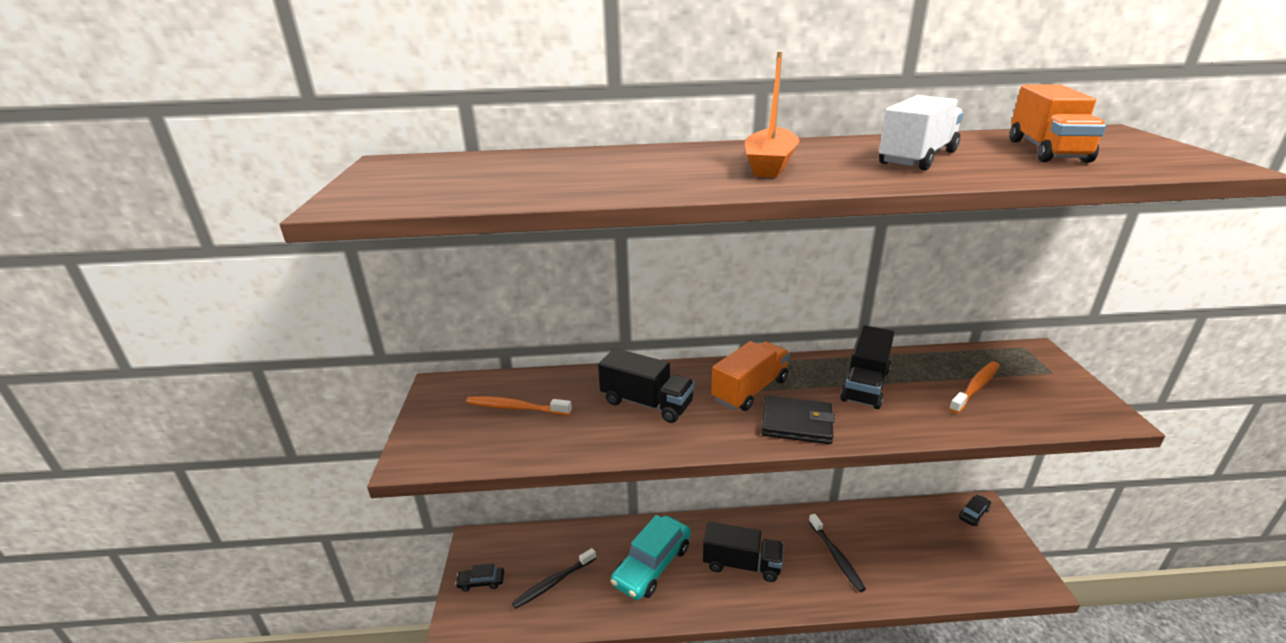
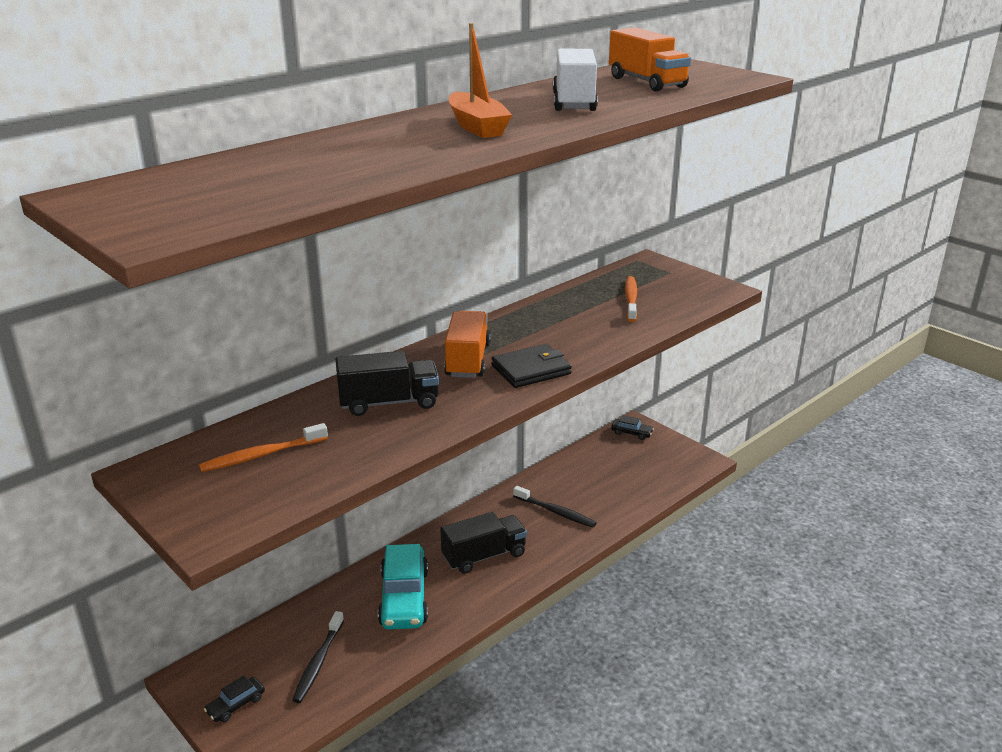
camera: 40 degrees left, 0 degrees up
black truck [840,325,894,409] -> none
black car [959,494,991,526] -> black car turned 105 degrees clockwise [611,415,654,440]

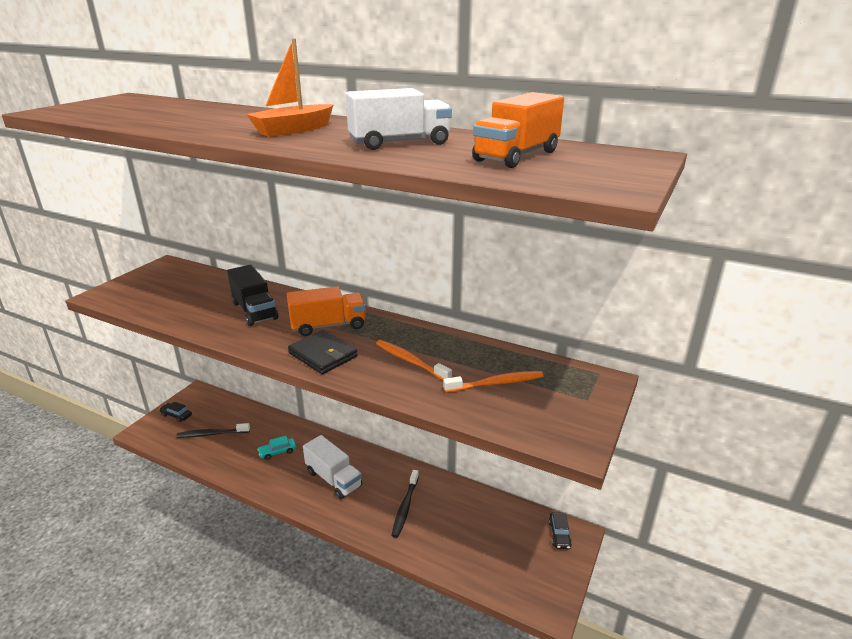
camera: 70 degrees right, 0 degrees up
orange toothbrush [199,423,328,472] -> orange toothbrush moved to [376,340,452,380]
turquoise car [378,544,428,630] -> turquoise car [257,436,296,460], size x0.47
black truck [440,512,527,574] -> white truck [303,435,362,500]

